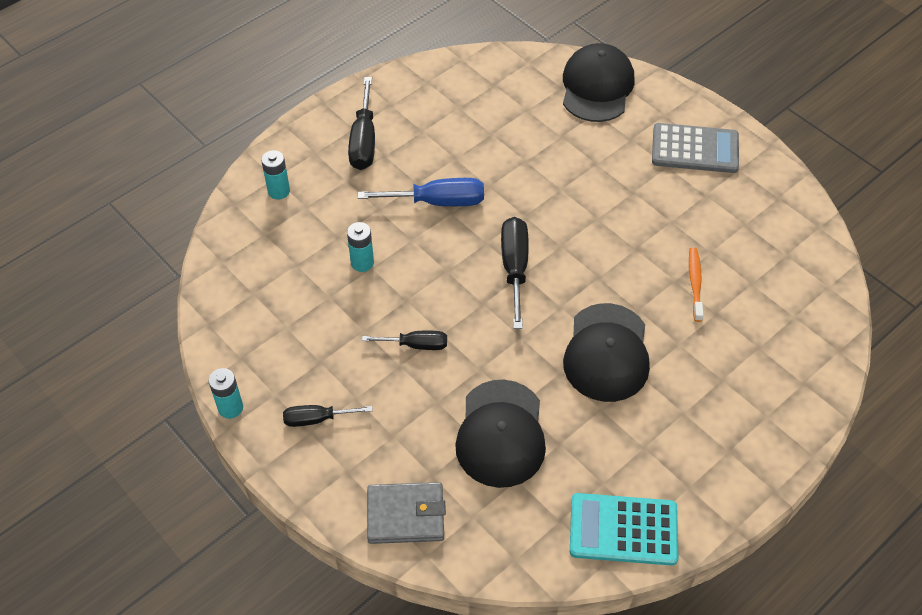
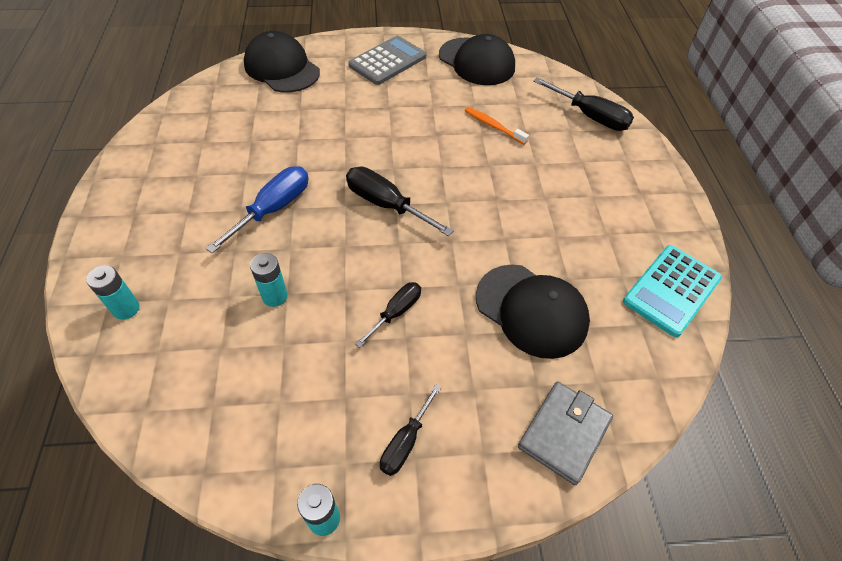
camera: 55 degrees left, 0 degrees up
black screwdriver [348,77,375,170] -> black screwdriver moved to [533,77,634,131]
black cap [563,303,650,402] -> black cap moved to [439,34,515,85]

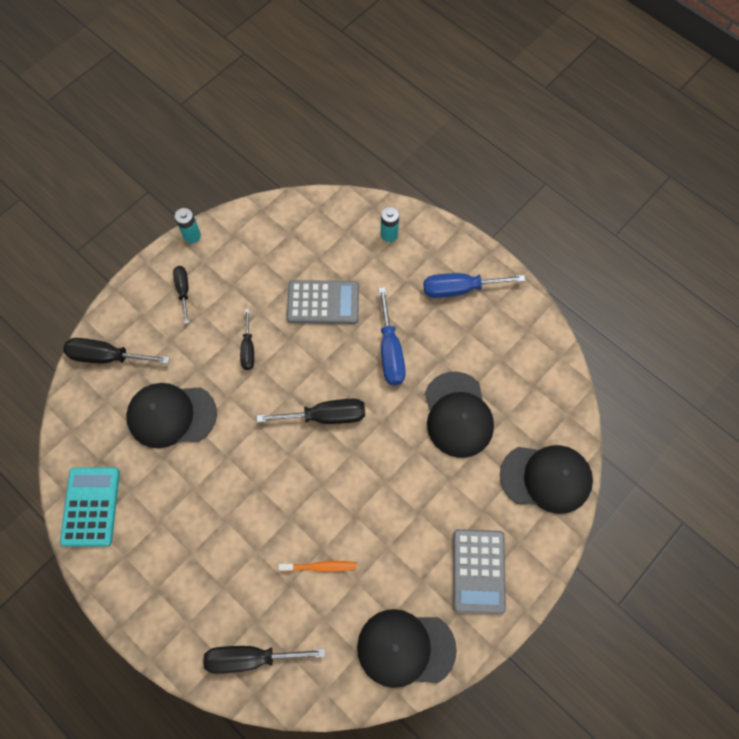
camera: 140 degrees right, 15 degrees up
turquoise battery [250,253,288,307] -> grey calculator [287,280,359,324]
grey wallet [518,382,613,485] -> black screwdriver [63,338,170,364]
none -> blue screwdriver [423,273,525,298]
none -> black cap [425,372,494,458]

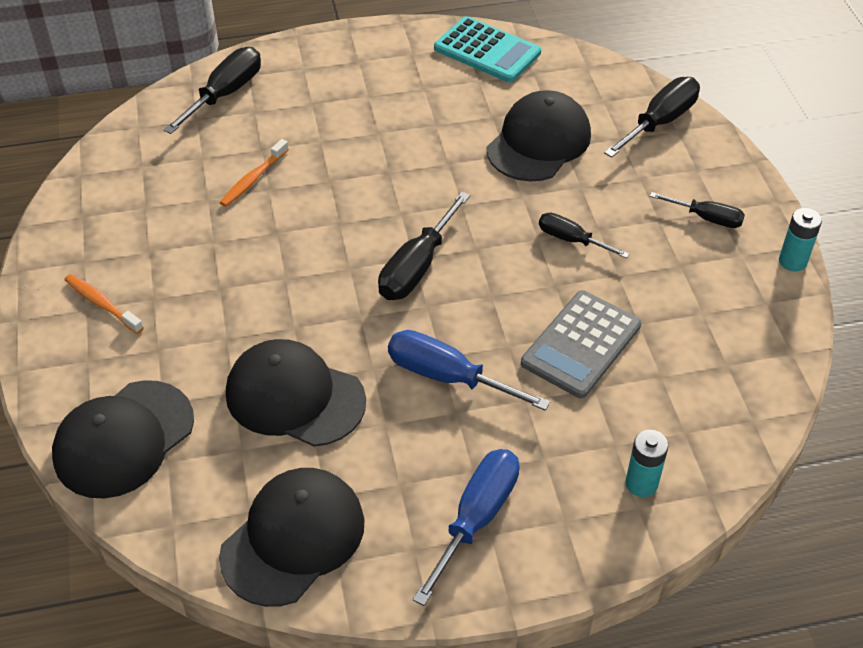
camera: 125 degrees right, 20 degrees down
black cap [357,609,457,688] -> black cap moved to [219,468,365,607]
grey calculator [453,529,506,614] -> orange toothbrush [65,274,144,334]

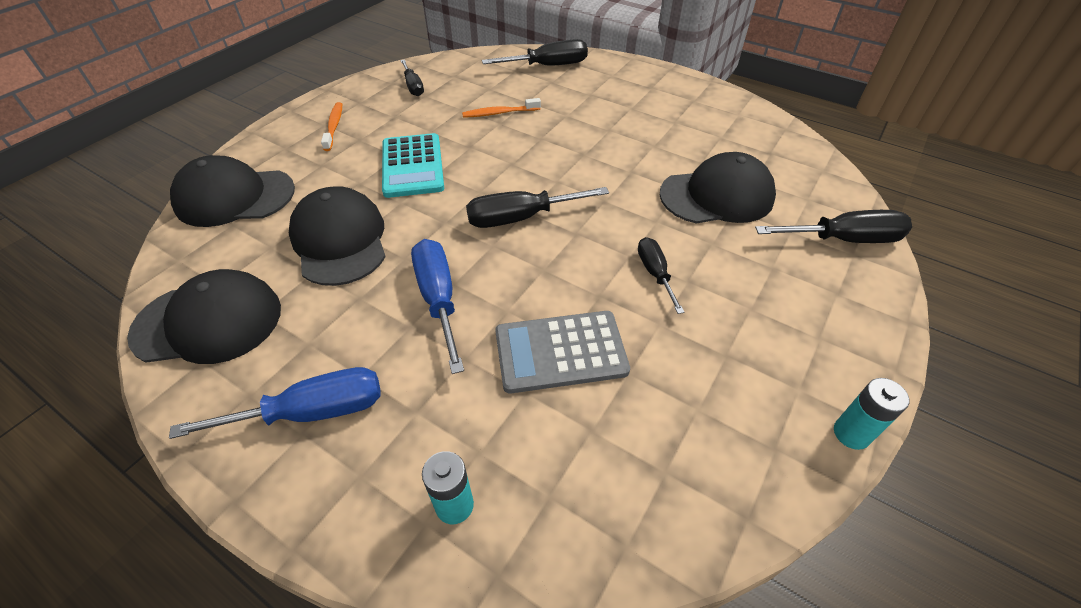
camera: 45 degrees right, 0 degrees up
turquoise calculator [434,16,541,82] -> turquoise calculator moved to [382,133,444,198]
black screwdriver [650,192,745,228] -> black screwdriver moved to [400,59,424,96]

